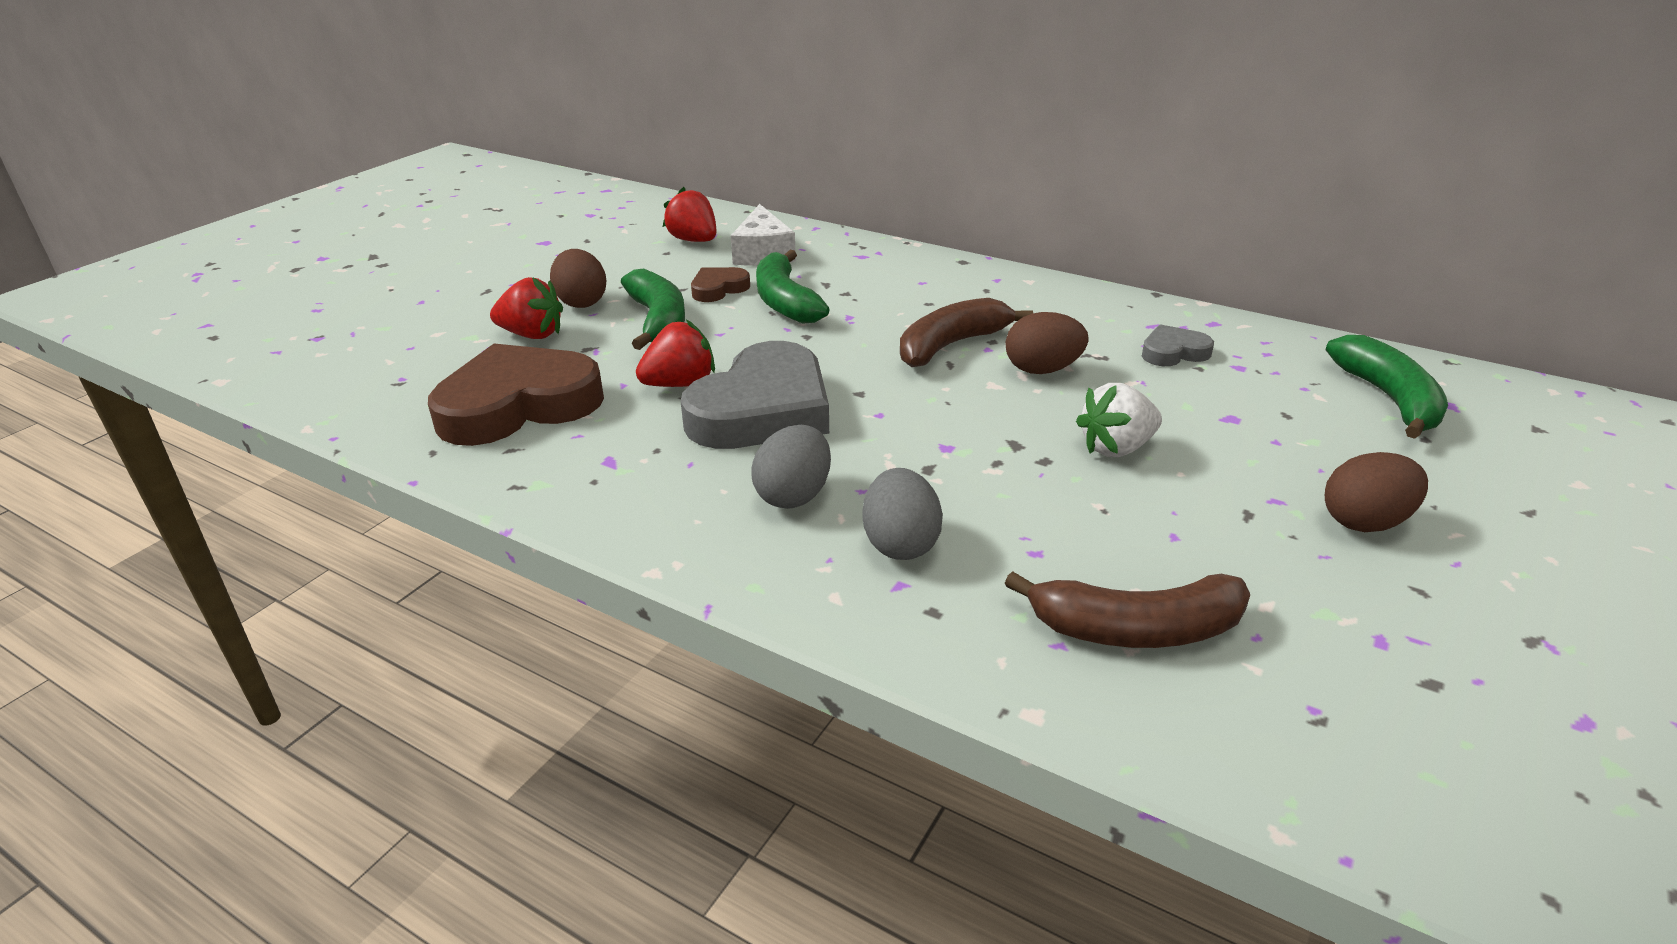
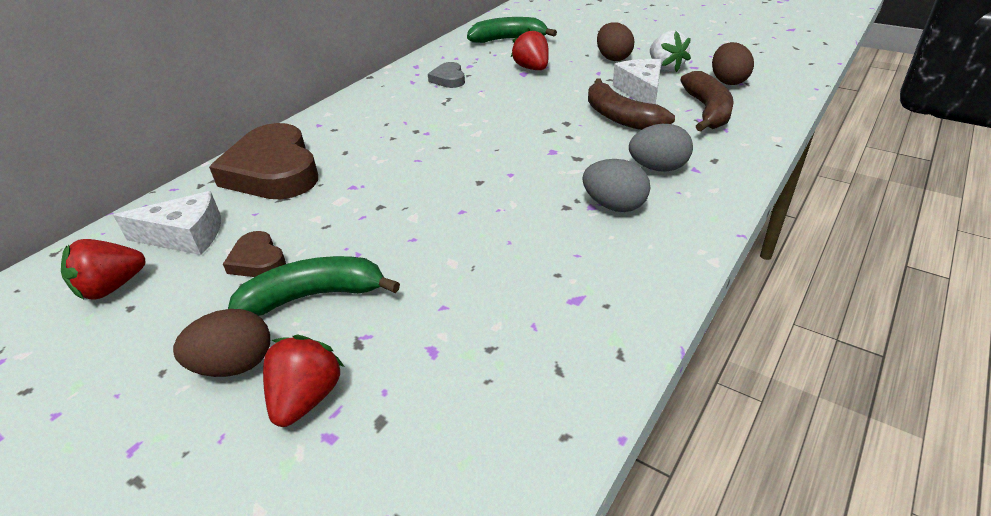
camera: 85 degrees left, 5 degrees up
brown heart [428,343,604,446] -> brown heart moved to [209,123,318,199]
red strawberry [636,320,715,387] -> red strawberry moved to [511,28,549,70]
grey heart [681,341,829,449] -> none
green banana [756,250,830,324] -> none
brown banana [900,298,1033,367] -> brown banana moved to [588,79,675,130]
brown egg [1006,312,1089,374] -> brown egg moved to [712,42,754,85]
white strawberry [1076,383,1162,457] -> white strawberry moved to [650,31,691,72]
none -> white cheese [613,59,662,104]

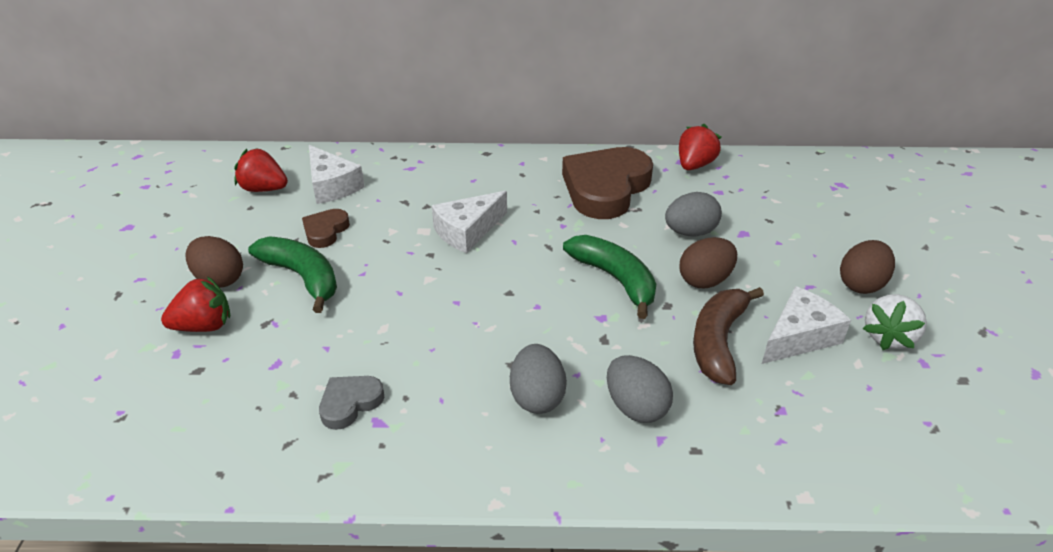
camera: 55 degrees right, 0 degrees up
brown heart [209,123,318,199] -> brown heart moved to [562,147,653,219]
grey heart [428,62,465,88] -> grey heart moved to [319,376,384,430]
green banana [467,17,557,43] -> green banana moved to [563,235,656,319]
red strawberry [511,28,549,70] -> red strawberry moved to [679,124,721,170]
brown banana [680,71,734,132] -> none
brown egg [712,42,754,85] -> brown egg moved to [679,237,737,288]
none -> white cheese [432,191,507,253]
none -> grey egg [665,192,722,237]

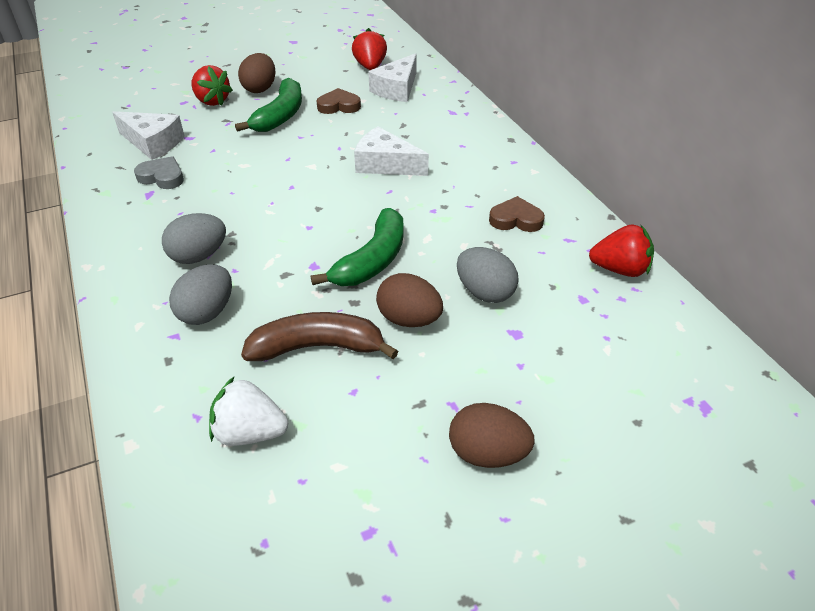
camera: 65 degrees right, 5 degrees up
brown heart [562,147,653,219] -> brown heart [489,196,545,232], size x0.47
white cheese [762,286,851,364] -> white cheese moved to [112,111,185,160]
white strawberry [863,294,927,350] -> white strawberry moved to [209,376,288,446]

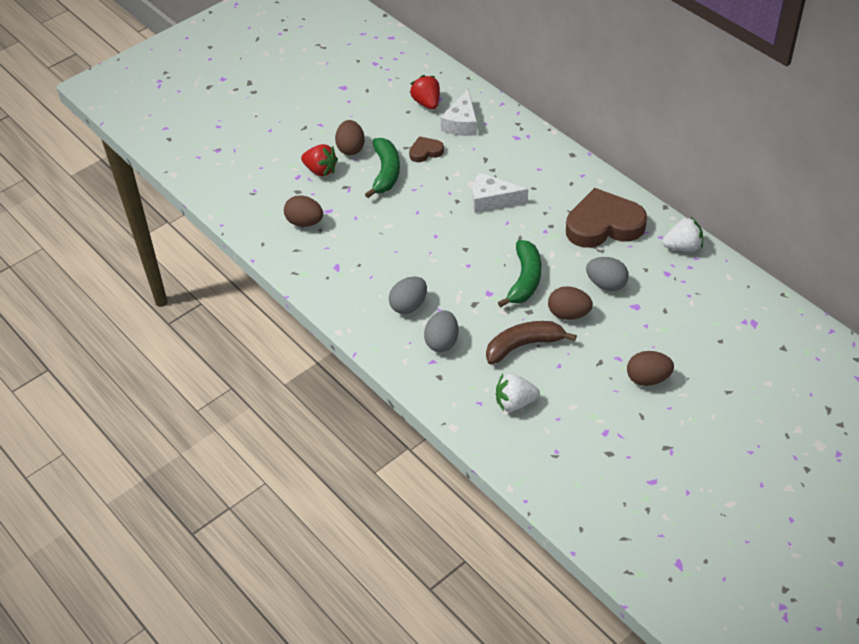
camera: 15 degrees left, 5 degrees up
white cheese [112,111,185,160] -> brown egg [284,196,323,227]
grey heart [134,156,184,189] -> none
brown heart [489,196,545,232] -> brown heart [566,188,647,248], size x2.12
red strawberry [589,224,654,277] -> white strawberry [662,216,703,251]

